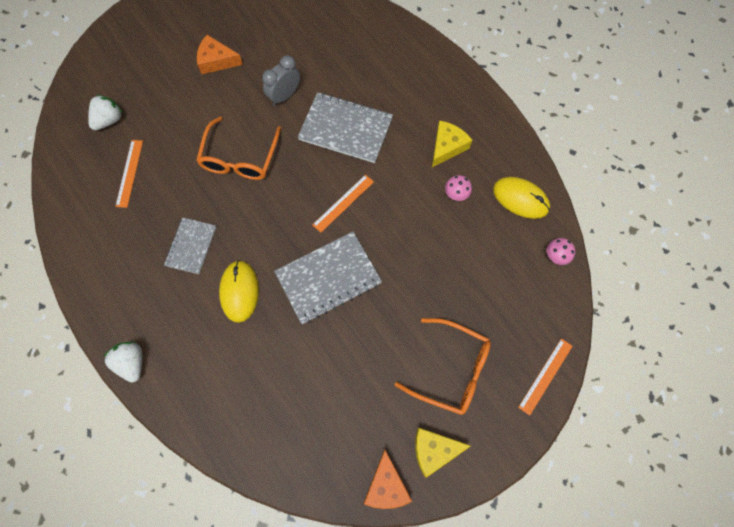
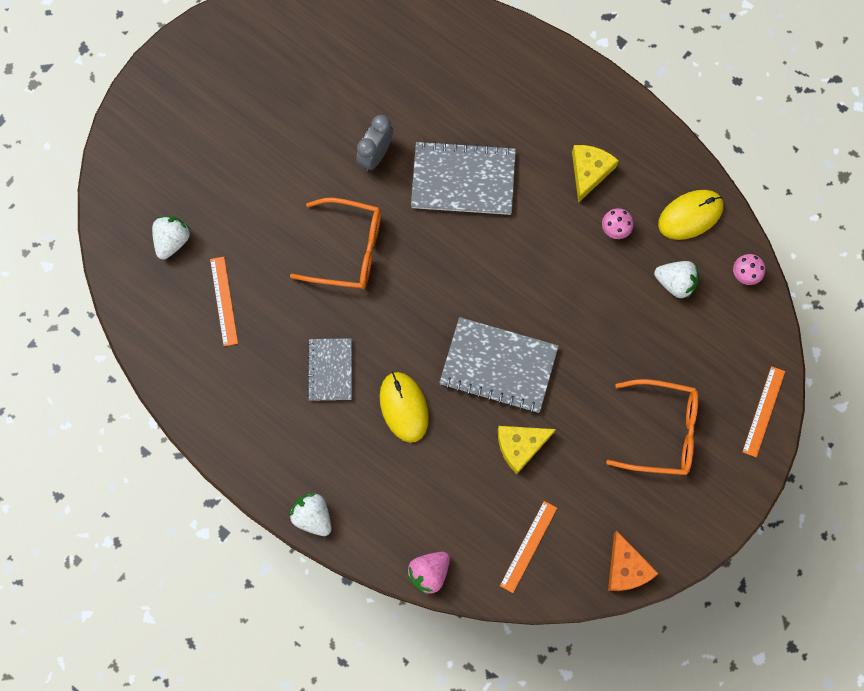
camera: 15 degrees left, 5 degrees up
orange glasses [196,117,281,180] -> orange glasses turned 75 degrees counterclockwise [290,198,381,289]
orange cheese [197,35,243,74] -> none
grey notebook [274,232,382,324] -> grey notebook turned 60 degrees clockwise [439,317,559,413]
orange ruler [313,175,374,233] -> orange ruler moved to [500,501,557,593]
yellow cheese [415,428,471,478] -> yellow cheese moved to [498,426,556,474]
yellow mouse [493,177,550,219] -> yellow mouse turned 45 degrees counterclockwise [658,190,723,240]
none -> pink strawberry [406,552,450,595]
none -> white strawberry [654,261,699,299]

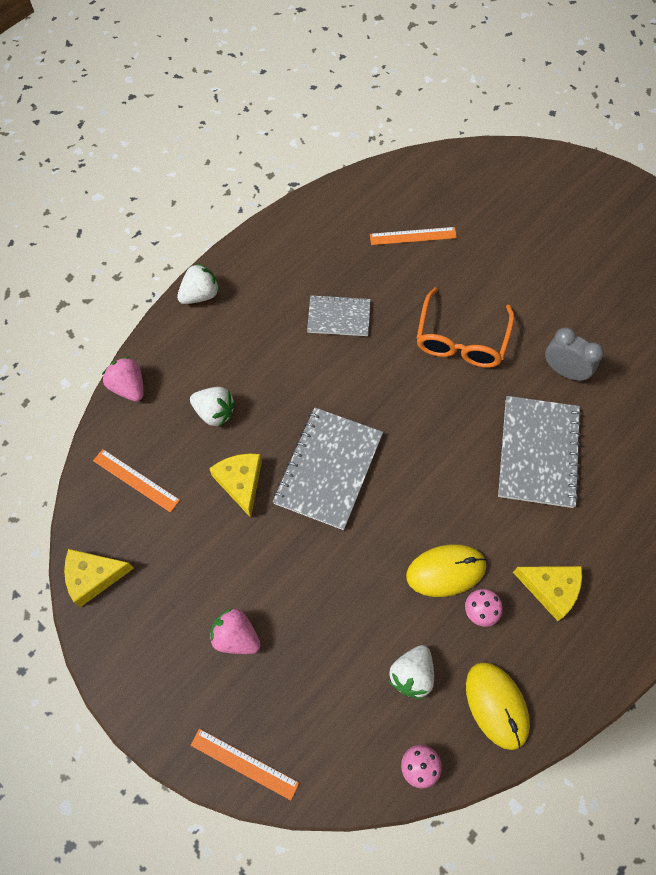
camera: 95 degrees right, 10 degrees down
white strawberry [152,216,191,260] -> white strawberry moved to [190,387,235,427]
yellow mouse [380,372,429,443] -> yellow mouse moved to [406,544,487,597]
orange glasses [606,379,699,475] -> pink strawberry [209,608,261,654]
orange cheese [608,531,659,591] -> yellow cheese [64,549,134,607]

